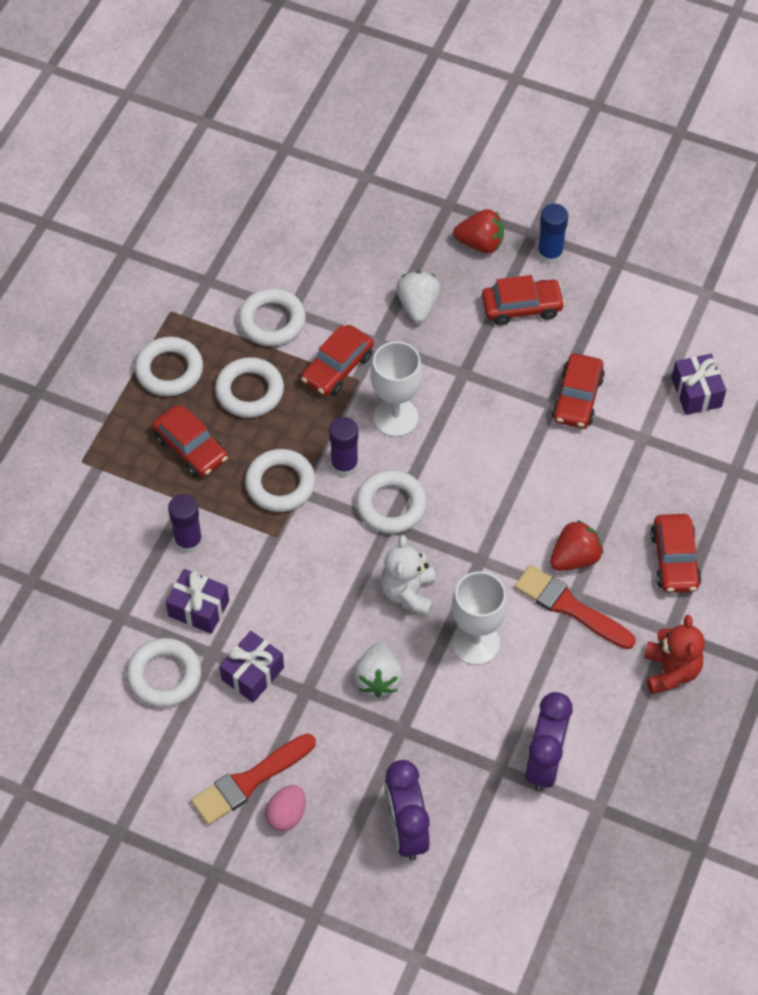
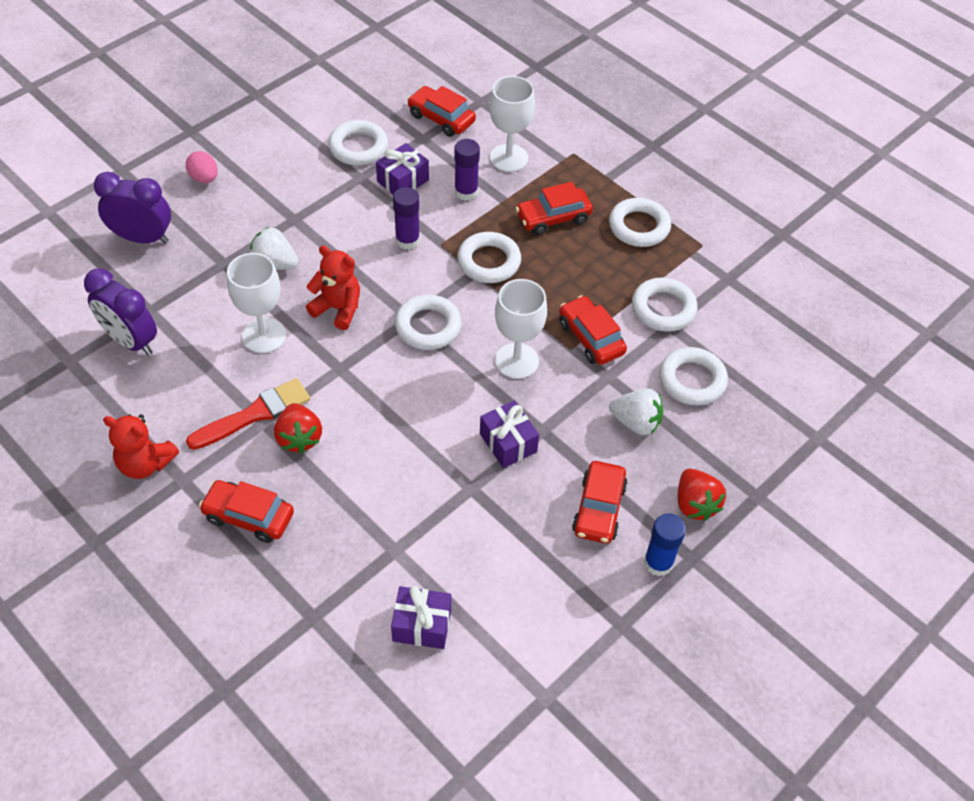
camera: 110 degrees right, 5 degrees down
red brush [191,734,316,825] -> none
white ring [215,357,284,418] -> white ring moved to [659,347,728,406]
purple gift [219,631,284,703] -> purple gift moved to [480,400,539,468]
purple glue stick [329,417,358,477] -> purple glue stick moved to [393,187,420,250]
white teddy bear [381,535,436,616] -> red teddy bear [306,245,360,330]
red strawberry [453,209,504,253] -> red strawberry turned 45 degrees counterclockwise [678,469,726,521]
red car [552,353,605,428] -> red car moved to [407,86,476,137]
none -> white goblet [489,76,535,172]

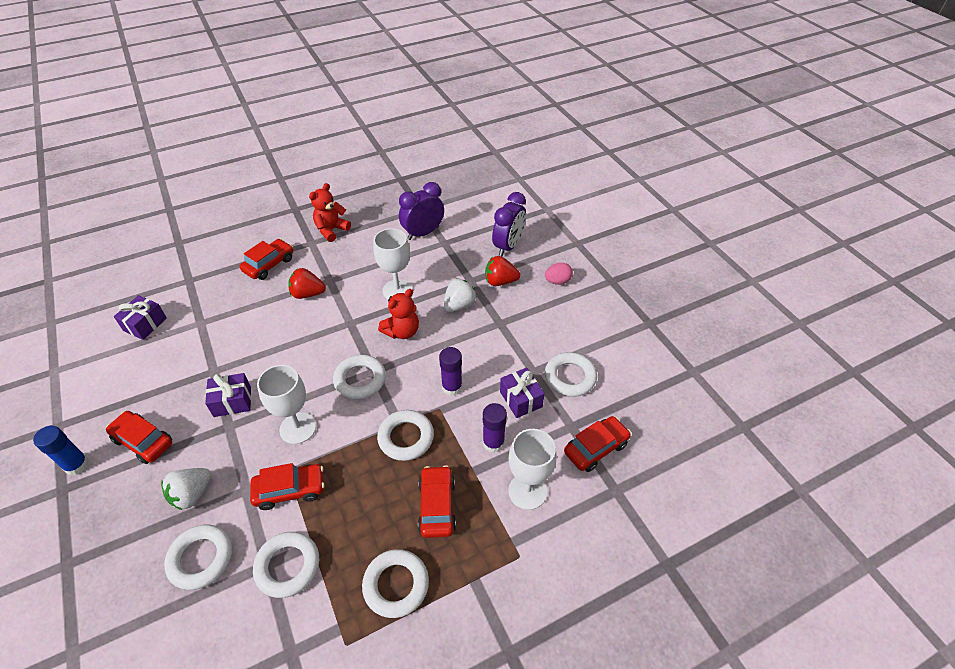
camera: 110 degrees right, 5 degrees down
red brush [186,378,310,450] -> none
red strawberry [678,469,726,521] -> red strawberry moved to [485,256,520,286]

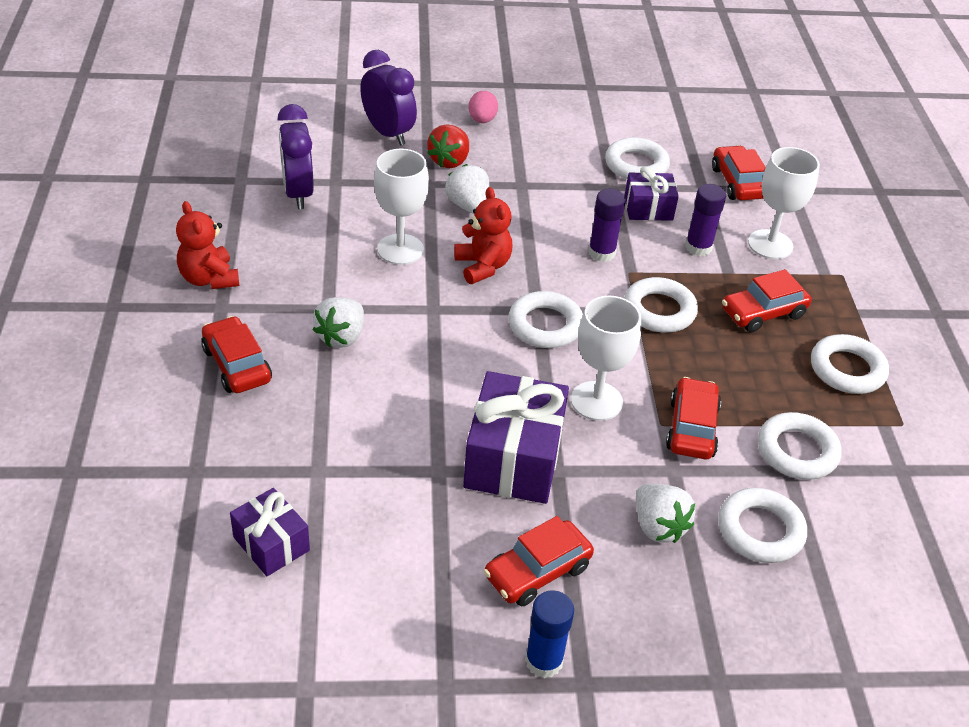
camera: 70 degrees left, 5 degrees down
purple gift [205,373,251,417] -> purple gift [463,371,569,504], size x1.76
red strawberry [288,268,326,299] -> white strawberry [313,297,364,348]
red car [418,465,456,538] -> red car turned 45 degrees counterclockwise [722,269,812,332]

